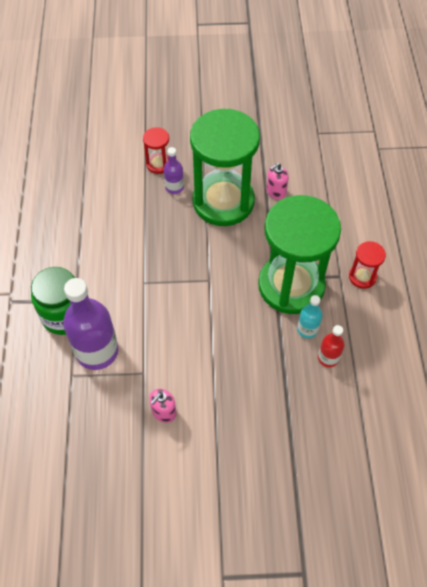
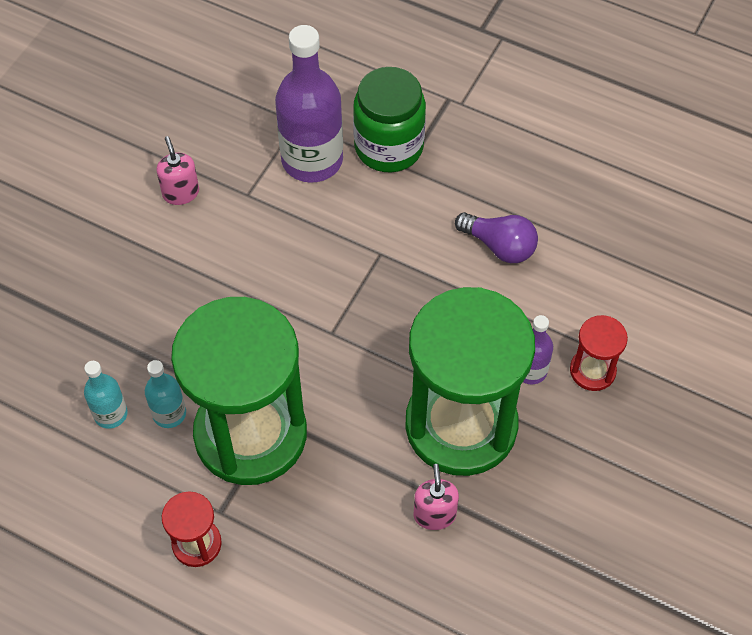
camera: 120 degrees right, 0 degrees up
red bottle [318,325,345,367] -> turquoise bottle [84,361,128,429]
none -> purple light bulb [455,212,538,263]

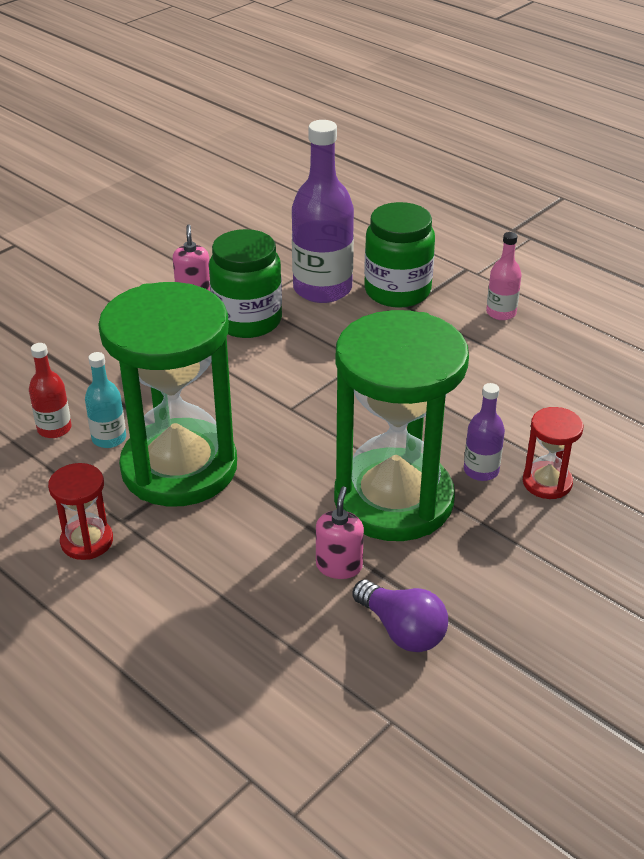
camera: 15 degrees right, 20 degrees down
turquoise bottle [84,361,128,429] -> red bottle [29,343,71,438]
purple light bulb [455,212,538,263] -> purple light bulb moved to [353,580,448,652]
none -> green jar [209,229,282,338]
none -> pink bottle [486,232,521,320]

